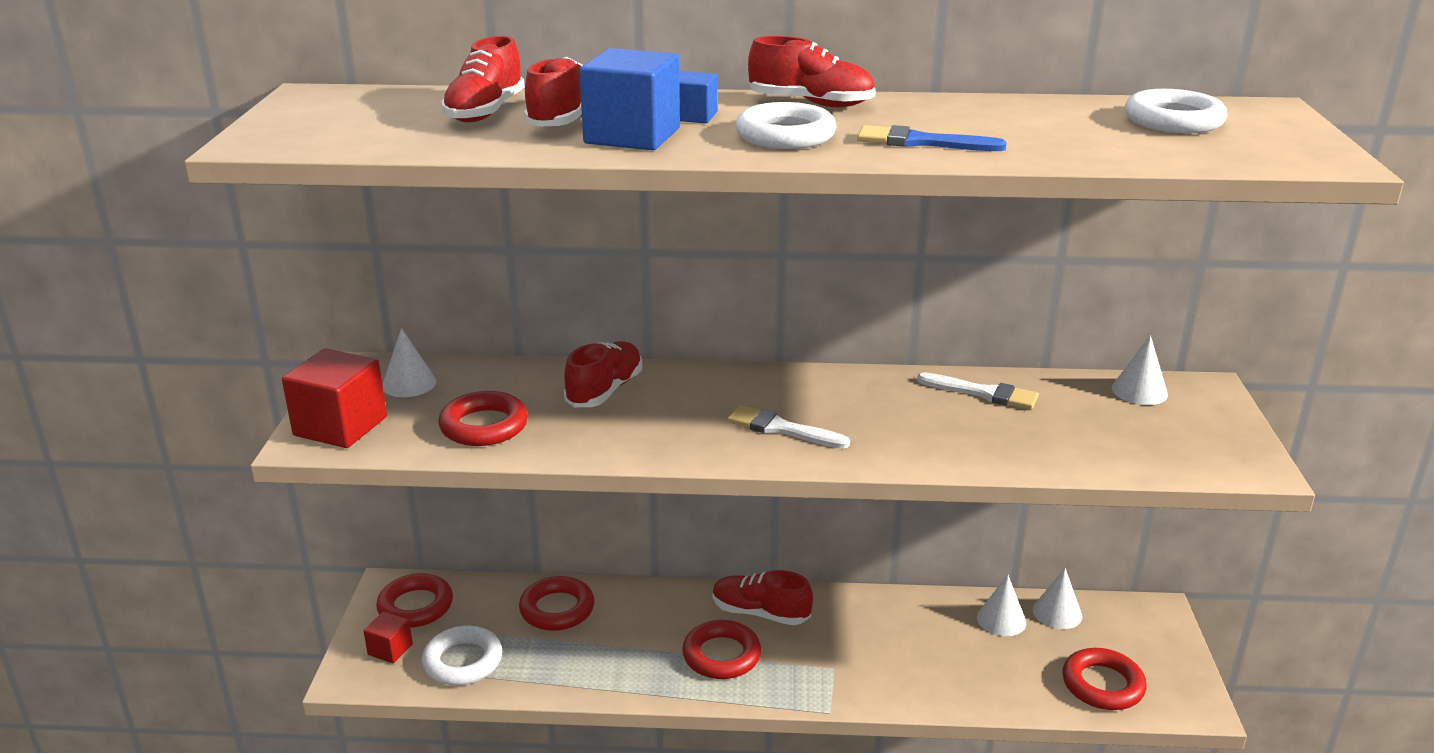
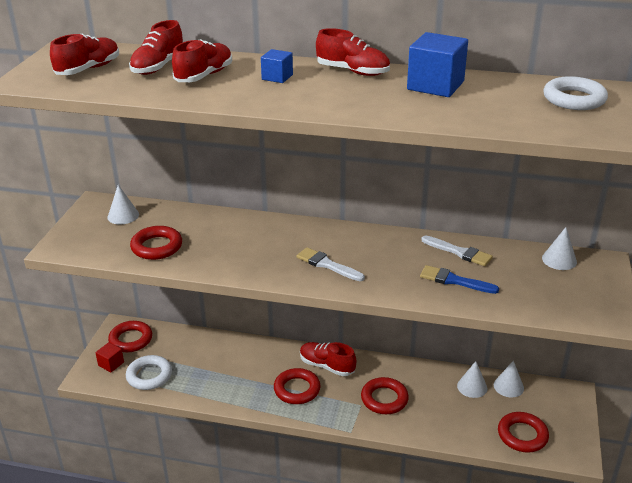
camera: 10 degrees right, 5 degrees up
red cube [282,348,387,448] -> none
red ring [519,576,594,631] -> red ring moved to [361,377,409,414]
red shoe [564,341,642,407] -> red shoe moved to [50,33,119,75]
blue cube [579,48,680,150] -> blue cube moved to [407,32,468,97]
white ring [735,102,837,149] -> none
blue brush [857,125,1007,151] -> blue brush moved to [420,265,499,294]

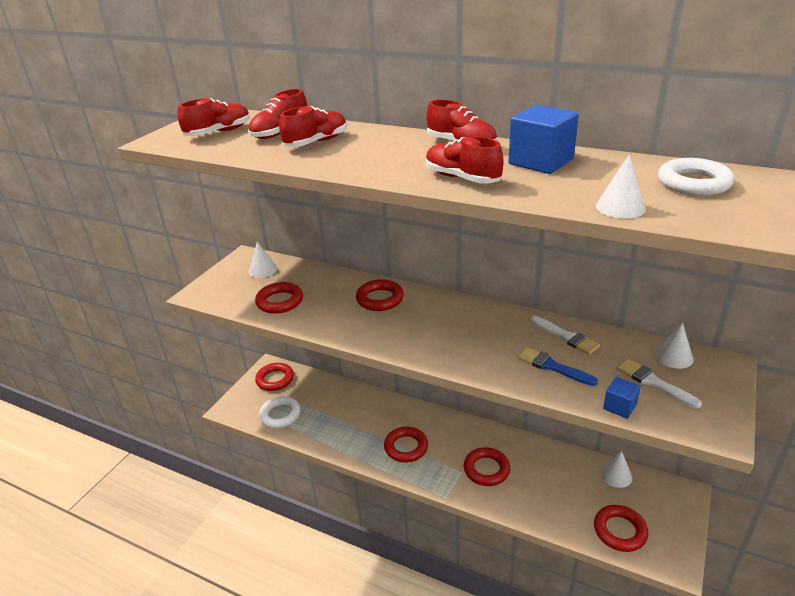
camera: 15 degrees right, 0 degrees up
red cube [95,342,124,372] -> none
blue cube [261,49,293,83] -> blue cube moved to [603,377,641,419]
white brush [297,247,365,281] -> white brush moved to [617,359,702,408]
red shoe [300,342,356,376] -> red shoe moved to [426,136,504,184]
white cone [457,361,487,398] -> white cone moved to [596,154,646,218]
none -> red ring [356,279,404,311]

